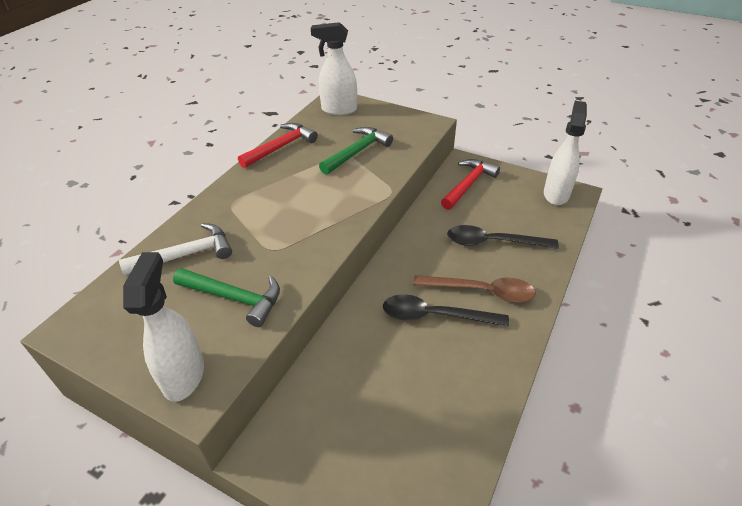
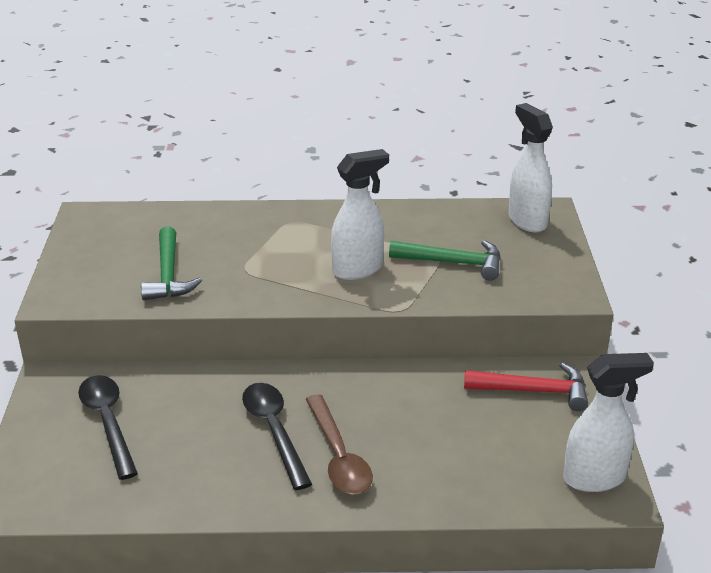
camera: 60 degrees right, 10 degrees down
white hammer [119,223,232,275] -> none
white spray bottle [123,252,204,402] -> white spray bottle moved to [331,149,389,280]
red hammer [238,123,318,168] -> none
black spoon [447,225,559,249] -> black spoon moved to [78,375,138,480]

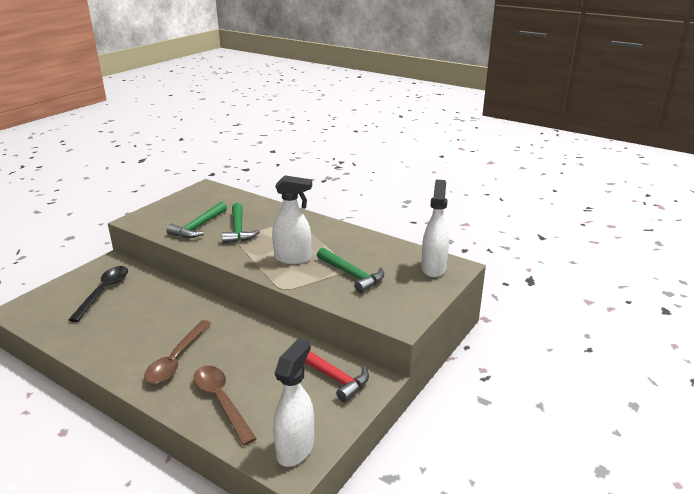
camera: 35 degrees right, 5 degrees down
black spoon [242,383,312,490] -> none
white spray bottle [563,353,654,492] -> white spray bottle turned 90 degrees counterclockwise [273,338,314,467]
none -> brown spoon [193,366,256,446]
none -> green hammer [222,203,260,244]

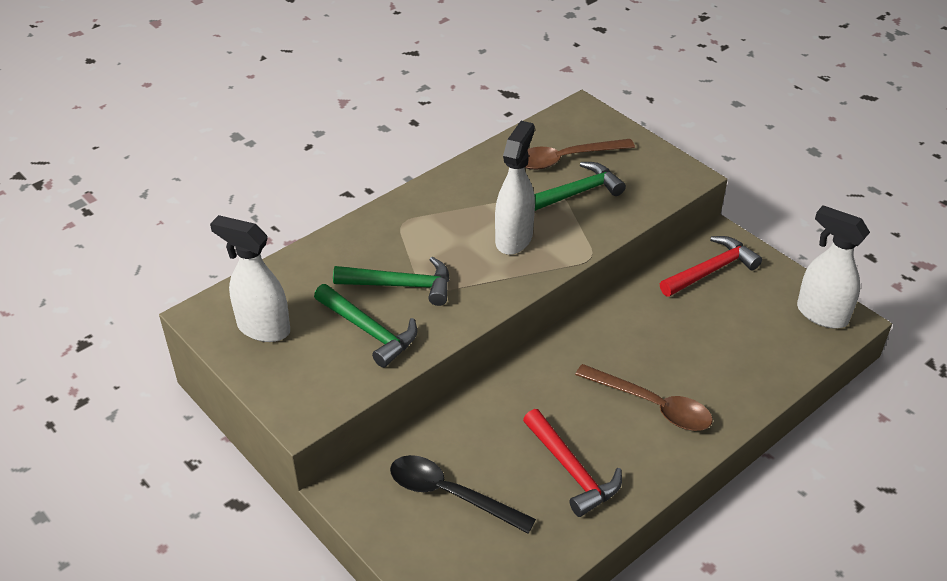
camera: 75 degrees left, 15 degrees up
brown spoon [193,366,256,446] -> brown spoon moved to [524,139,635,170]
white spray bottle [421,180,449,277] -> white spray bottle moved to [210,215,290,342]
none -> red hammer [523,409,622,517]

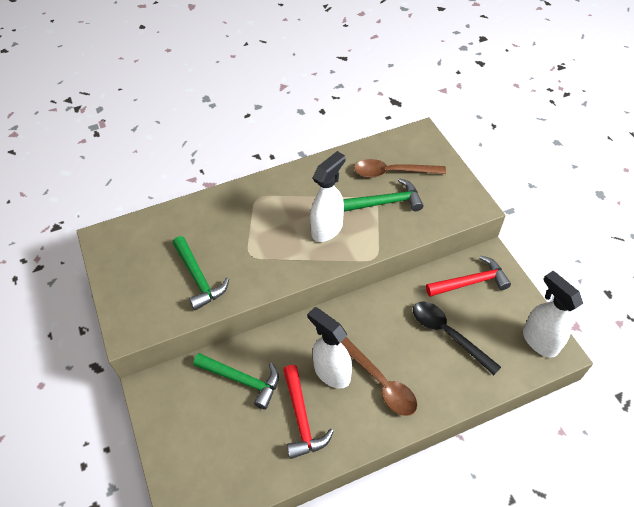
camera: 20 degrees right, 10 degrees up
white spray bottle [210,215,290,342] -> white spray bottle moved to [307,307,352,389]
green hammer [333,257,449,306] -> green hammer moved to [193,353,279,410]
black spoon [390,455,536,534] -> black spoon moved to [413,302,501,375]

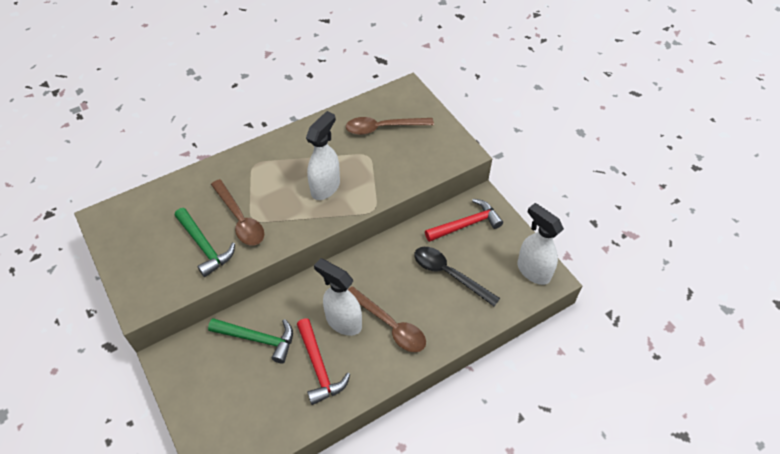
camera: 10 degrees left, 0 degrees up
green hammer [343,178,424,212] -> none
none -> brown spoon [211,179,264,246]

